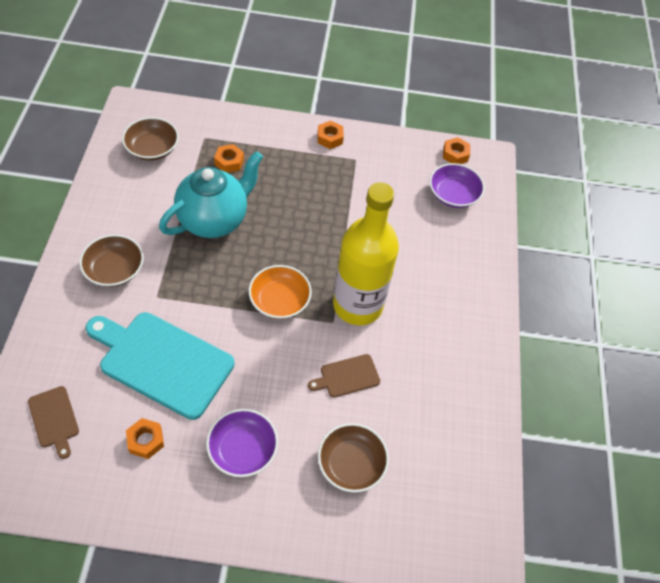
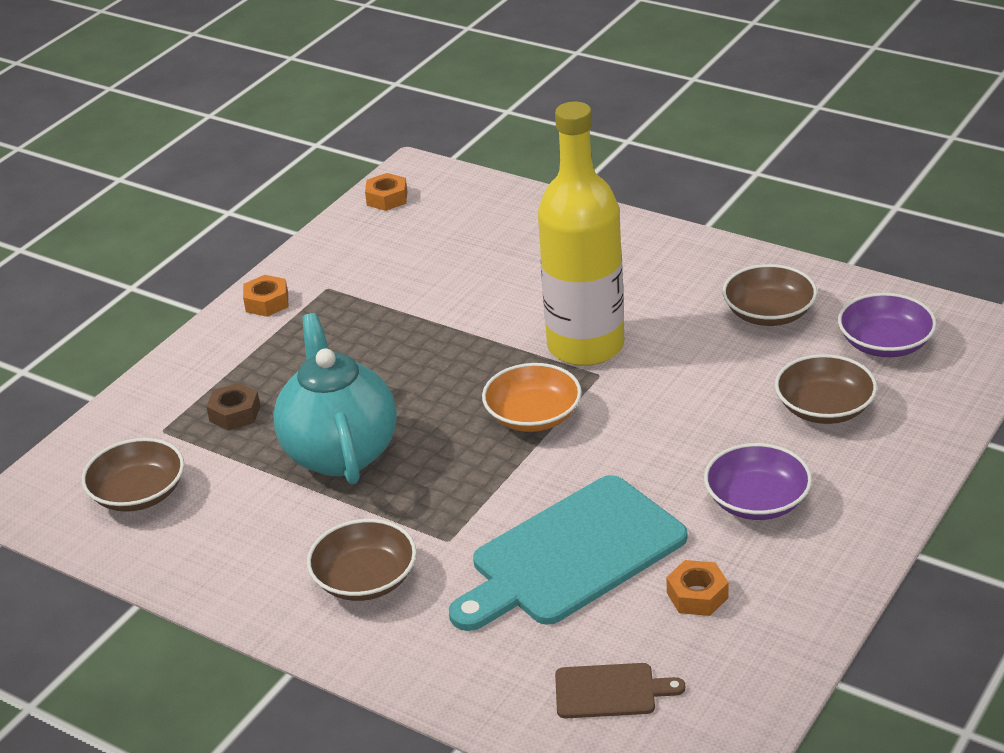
camera: 55 degrees left, 20 degrees down
orange nut [214,144,244,173] -> brown nut [206,382,260,431]
brown cutting board [308,354,380,398] -> none
purple bowl [430,163,485,208] -> purple bowl moved to [838,293,937,357]
none -> brown bowl [722,264,817,326]

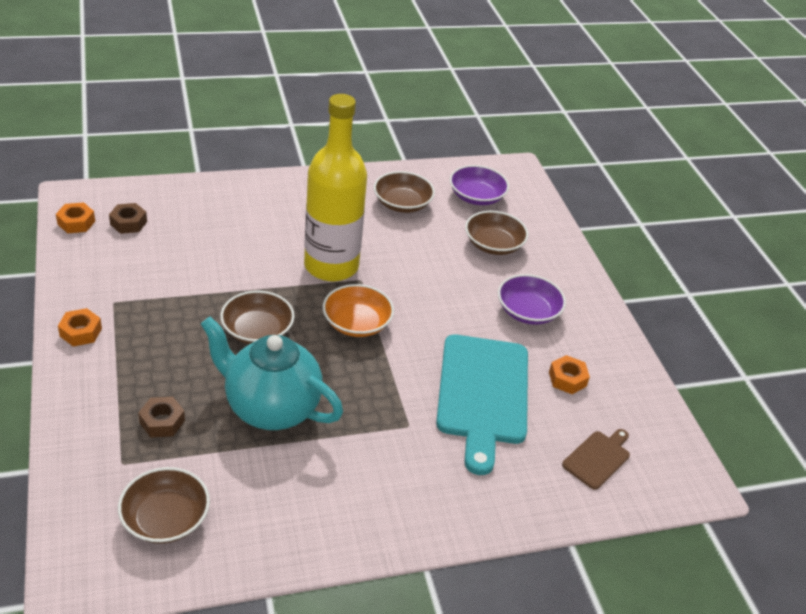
camera: 55 degrees left, 5 degrees up
brown bowl [307,519,417,601] -> brown bowl moved to [220,291,295,344]
none -> brown nut [109,203,147,234]

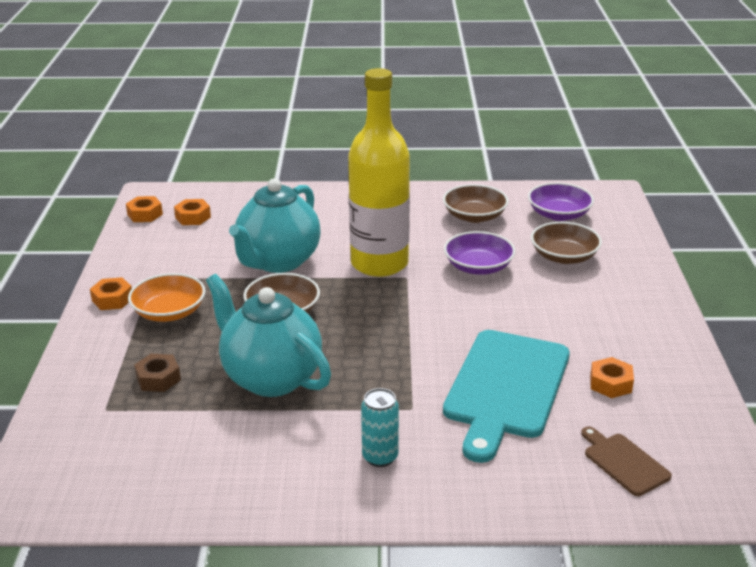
camera: 20 degrees right, 10 degrees down
brown nut [109,203,147,234] -> orange nut [174,199,211,225]
brown bowl [118,467,210,543] -> none
orange bowl [323,284,394,337] -> orange bowl moved to [128,273,206,322]
purple bowl [498,274,566,325] -> purple bowl moved to [444,231,515,275]
brown cutting board [562,429,630,490] -> brown cutting board turned 90 degrees counterclockwise [581,427,672,496]
none -> turquoise teapot [229,178,321,273]
none -> turquoise can [361,388,399,467]

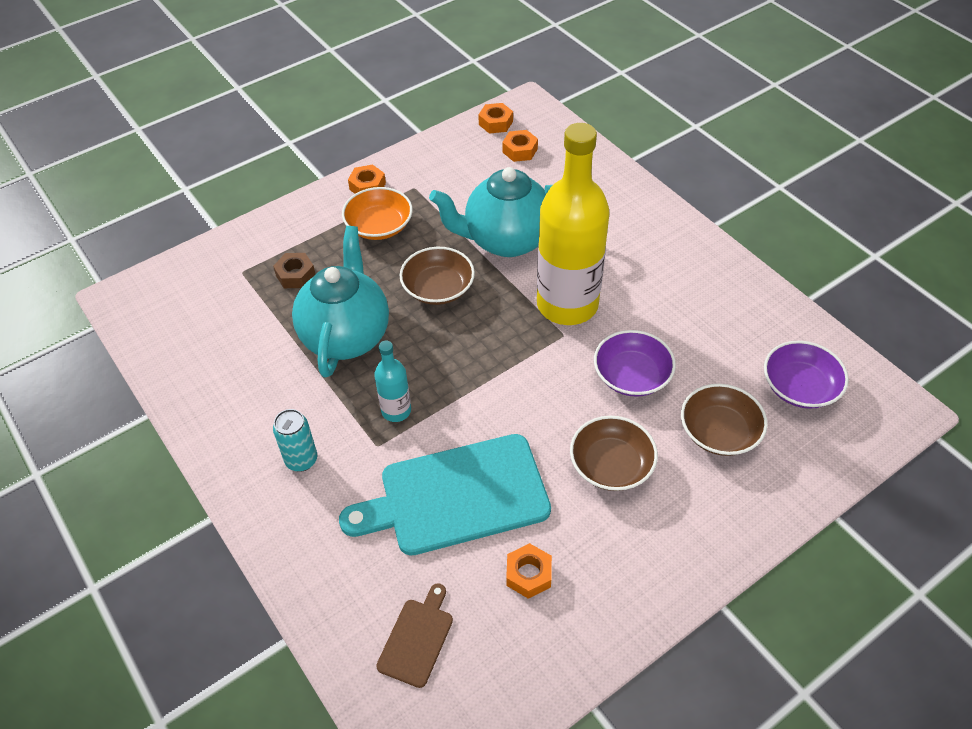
camera: 55 degrees right, 20 degrees up
brown bowl [443,184,508,223] -> brown bowl moved to [570,416,658,491]
none -> turquoise bottle [374,341,411,422]

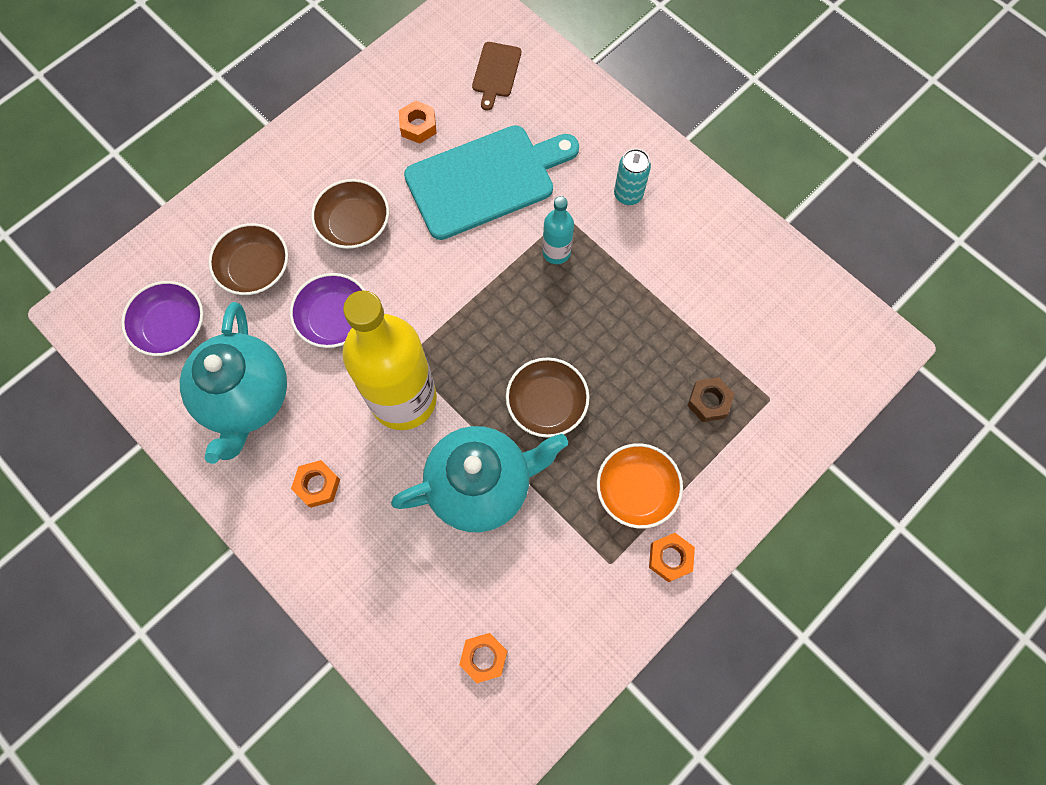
camera: 170 degrees right, 20 degrees up
turquoise teapot [292,226,389,377] -> turquoise teapot moved to [180,302,287,464]
orange nut [478,103,513,134] -> orange nut moved to [291,460,340,508]

